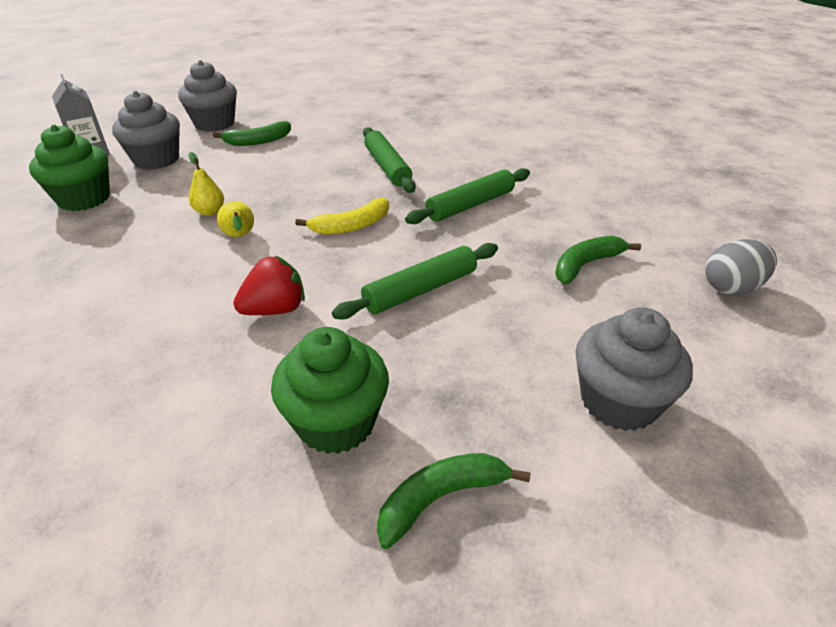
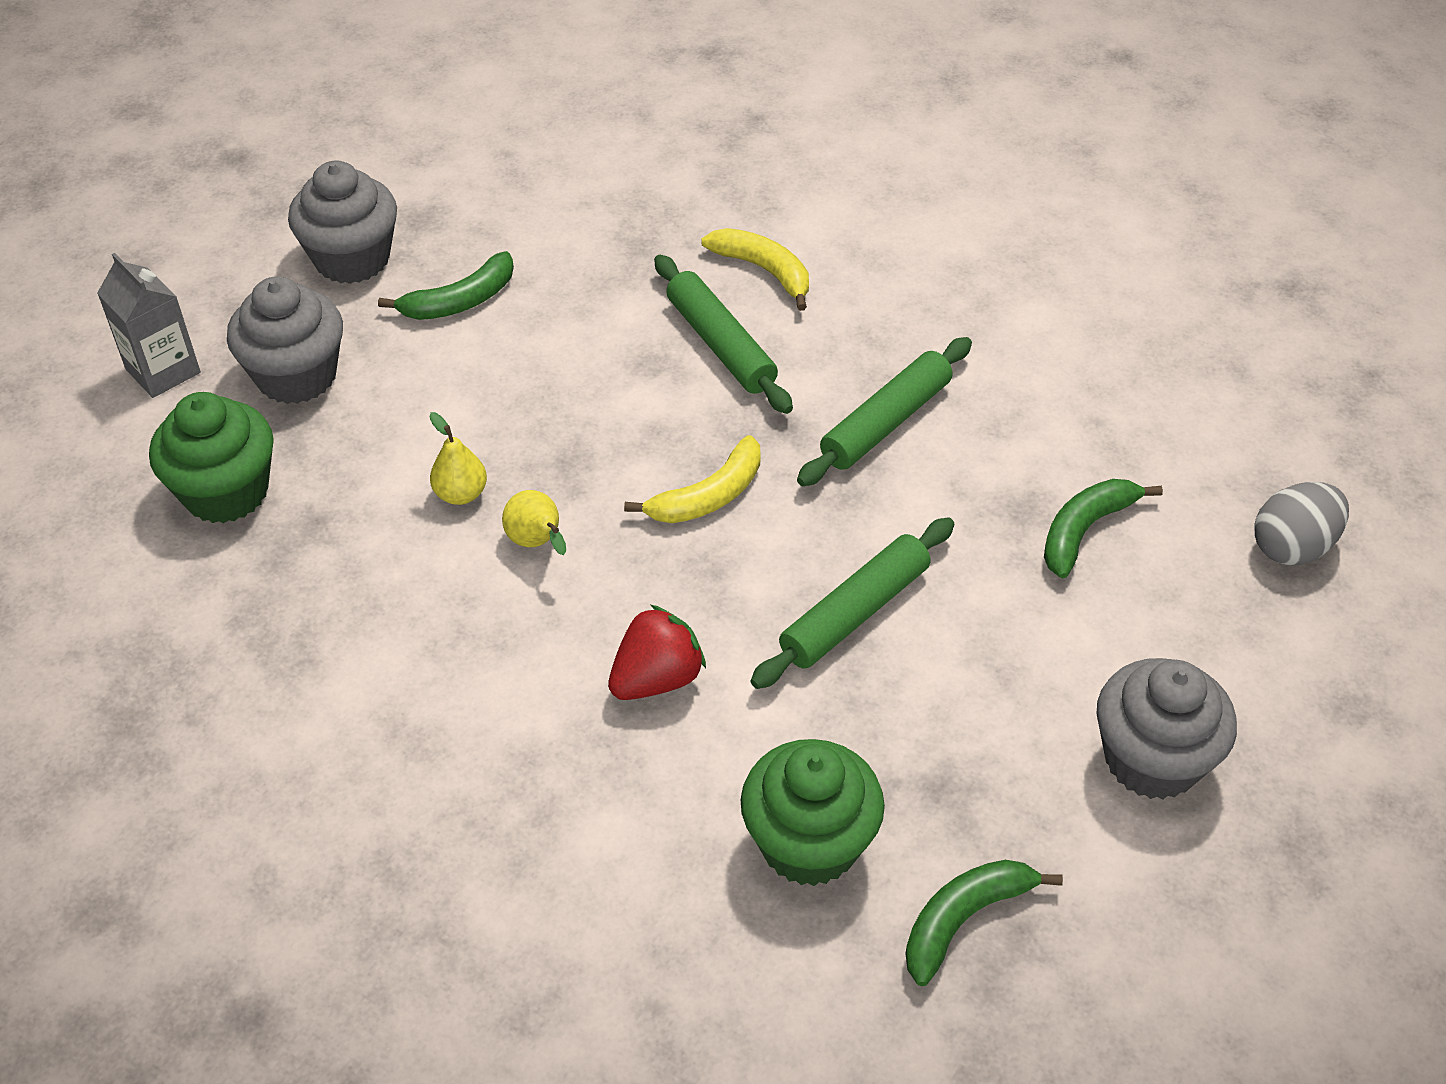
camera: 10 degrees left, 10 degrees up
none -> yellow banana [701,228,809,311]

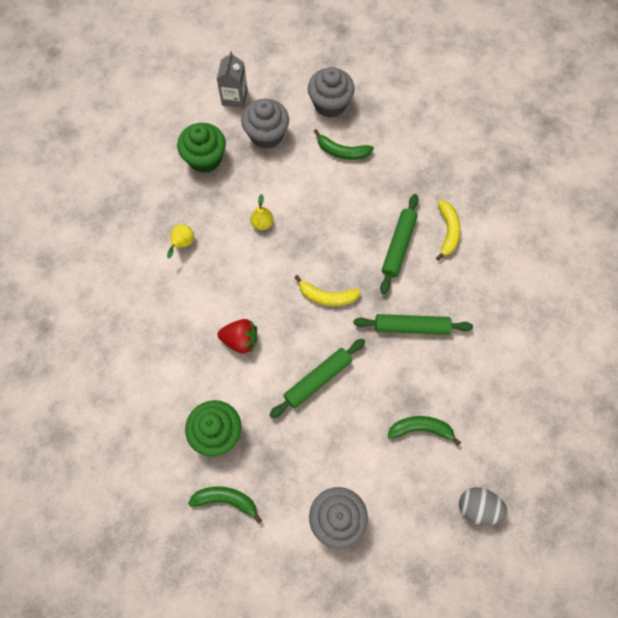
camera: 50 degrees right, 20 degrees up
yellow pear [502,490,566,555] -> yellow pear moved to [167,224,194,259]
green rolling pin [751,518,954,689] -> green rolling pin turned 45 degrees counterclockwise [269,339,365,418]

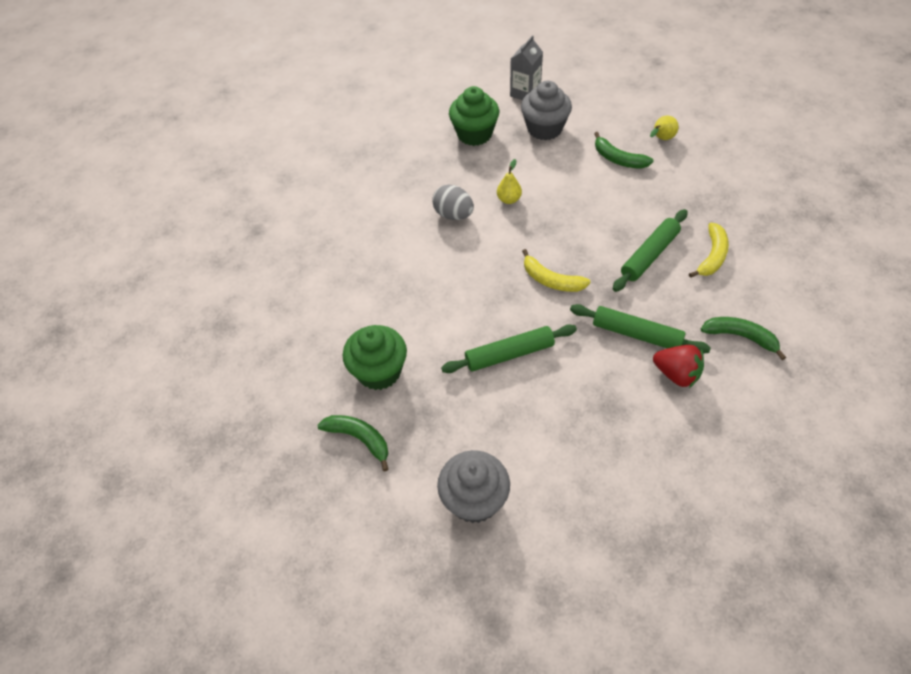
camera: 25 degrees right, 15 degrees down
yellow pear [167,224,194,259] -> yellow pear moved to [650,115,679,140]
red strawberry [218,319,257,354] -> red strawberry moved to [653,345,704,388]
grey cupcake [308,67,355,118] -> none
green banana [387,416,461,446] -> green banana moved to [701,317,786,360]
grey egg [459,487,507,525] -> grey egg moved to [432,185,474,220]

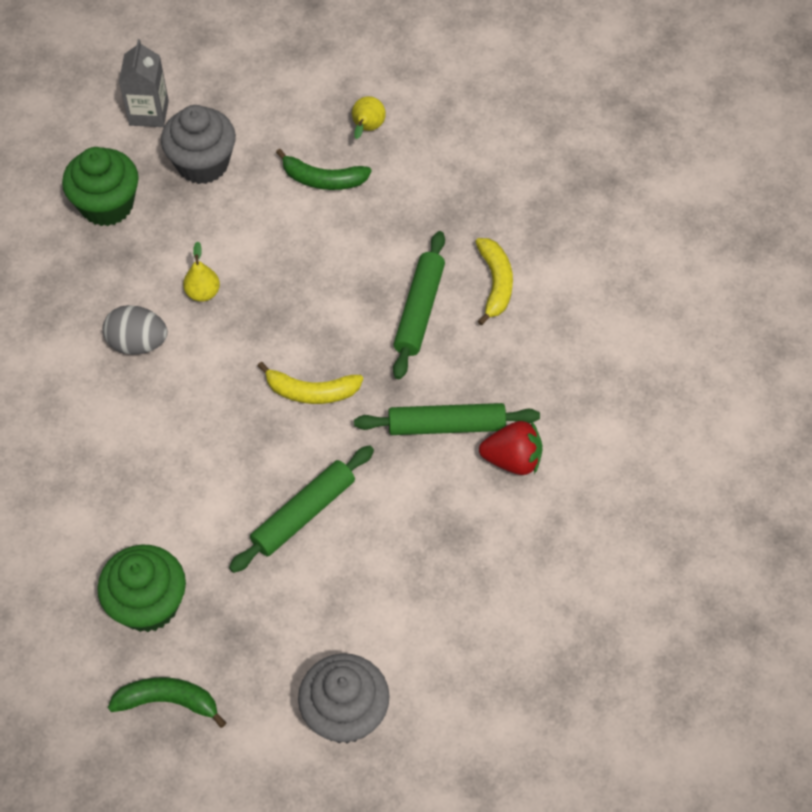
camera: 30 degrees left, 5 degrees up
green banana [701,317,786,360] -> none

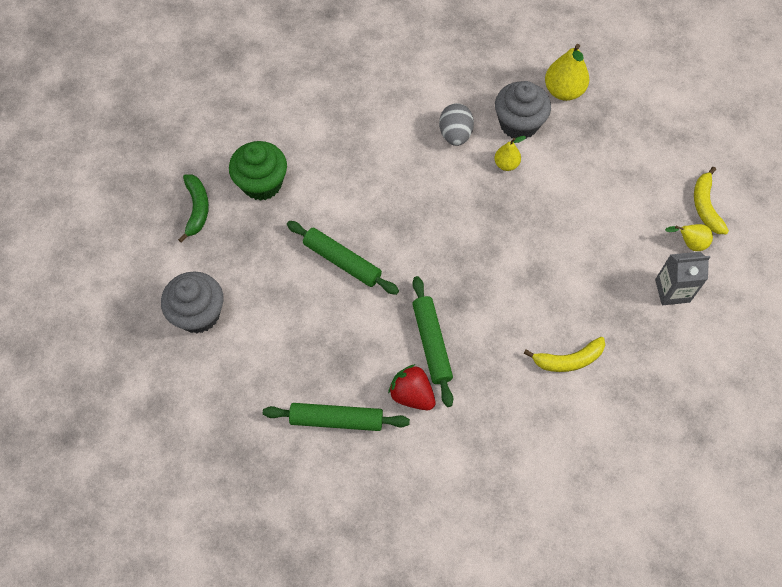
camera: 80 degrees right, 5 degrees up
green cupcake [62,147,139,226] -> yellow pear [545,44,589,101]
grey carton [119,39,169,127] -> grey carton moved to [655,252,710,305]
grey cupcake [161,105,236,184] -> grey cupcake moved to [495,81,551,139]
yellow banana [258,362,363,404] -> yellow banana moved to [694,167,729,234]
green banana [276,149,372,190] -> none
green rolling pin [393,231,445,379] -> green rolling pin moved to [263,403,410,431]
red strawberry [479,421,543,475] -> red strawberry turned 135 degrees clockwise [388,364,436,410]

